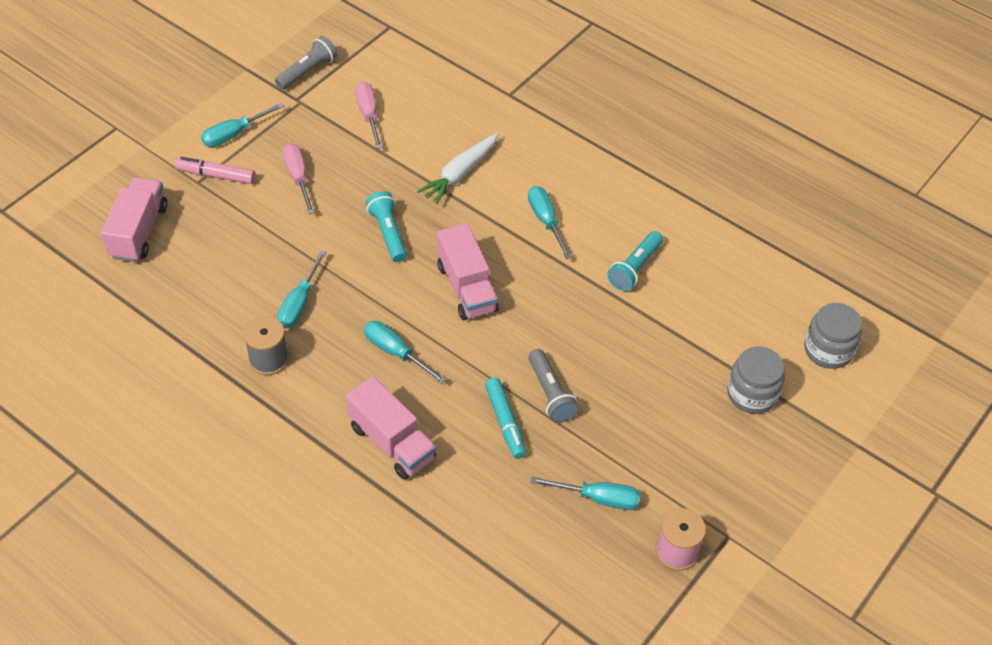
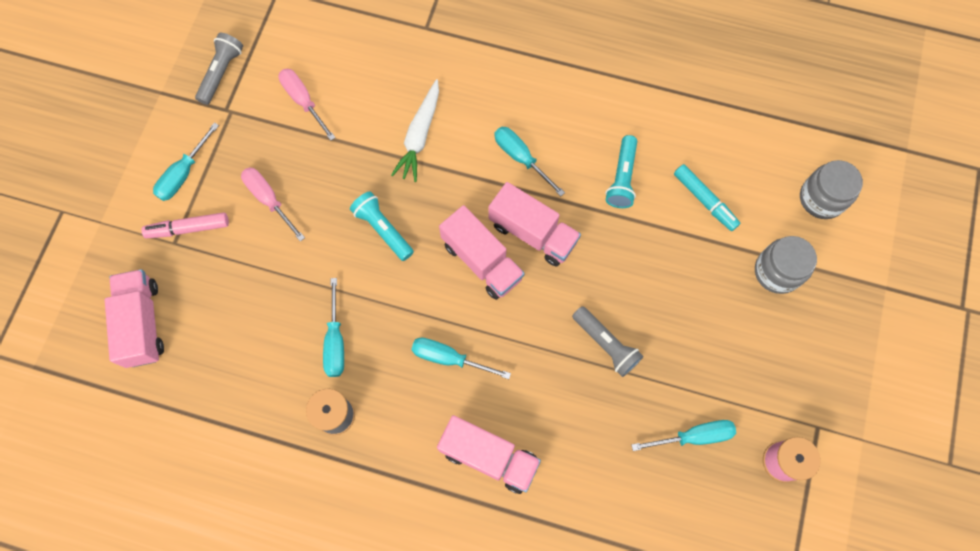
camera: 20 degrees left, 20 degrees up
turquoise marker [485,378,526,459] -> turquoise marker moved to [674,164,740,231]
none -> pink truck [489,182,581,267]

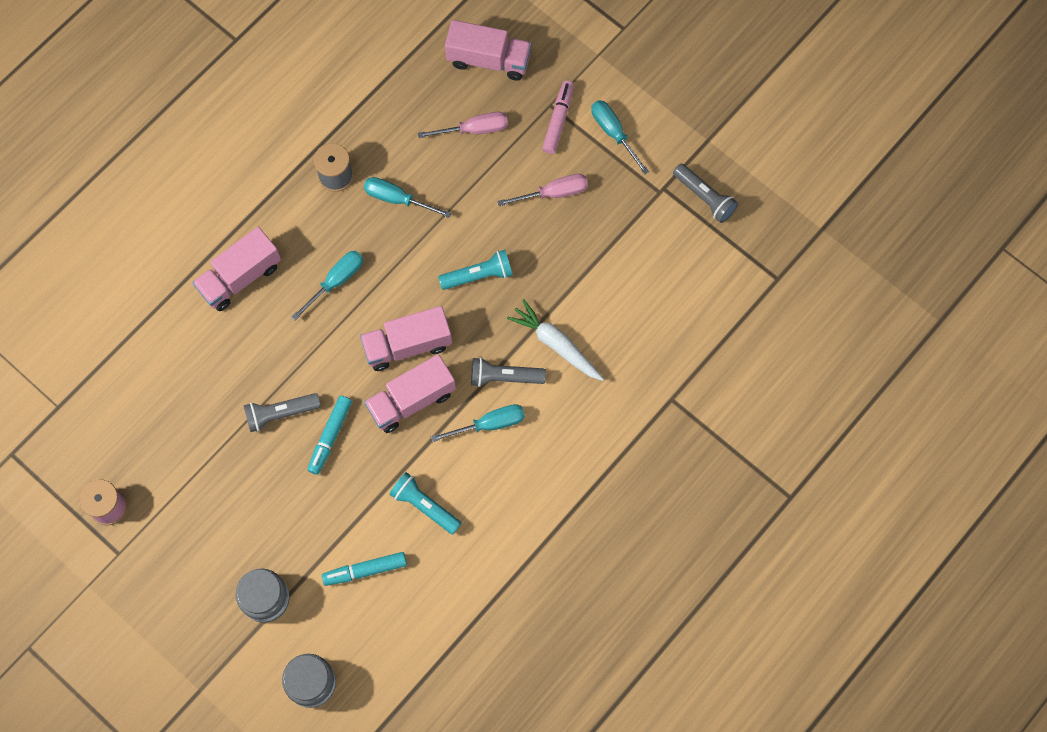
camera: 115 degrees right, 0 degrees up
pink screwdriver [278,69,336,141] -> pink screwdriver moved to [418,112,508,138]
turquoise screwdriver [631,420,736,451] -> none
none -> turquoise marker [307,396,352,475]
none -> grey flashlight [471,357,546,387]

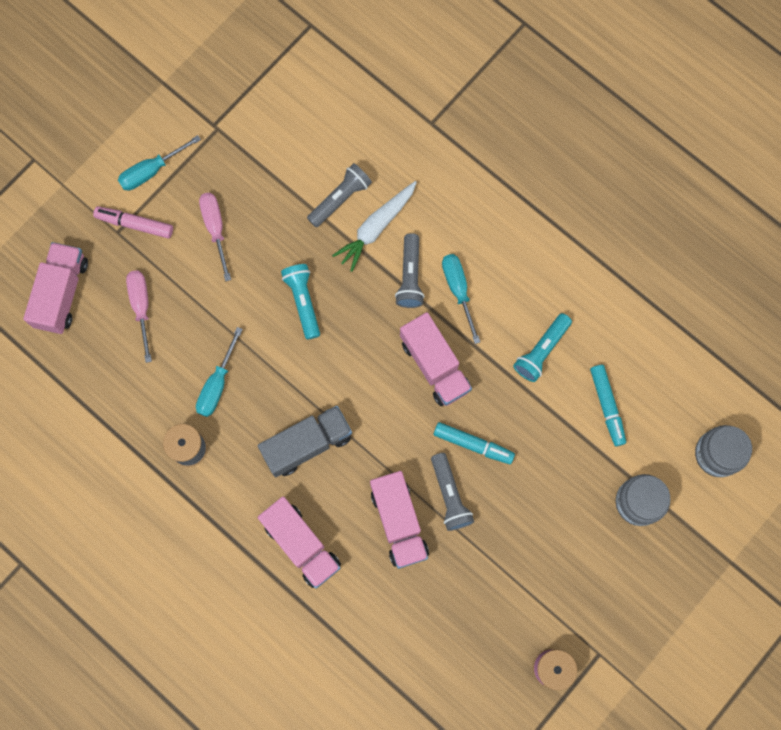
camera: 90 degrees left, 5 degrees up
turquoise screwdriver [291,251,363,321] -> grey truck [257,406,352,477]
pink truck [360,306,452,371] -> pink truck moved to [370,471,429,569]
grey flashlight [673,164,738,223] -> grey flashlight moved to [307,163,372,227]

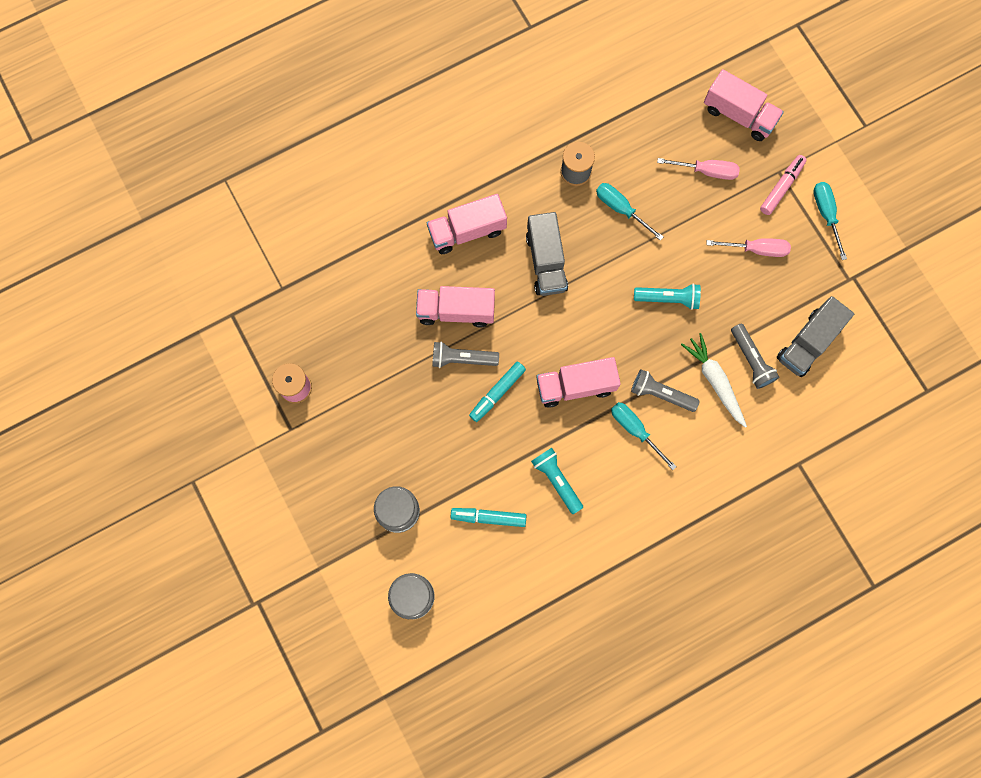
camera: 110 degrees right, 0 degrees up
turquoise screwdriver [442,254,480,344] -> turquoise screwdriver turned 135 degrees counterclockwise [611,402,677,470]
none -> grey truck [776,296,854,377]

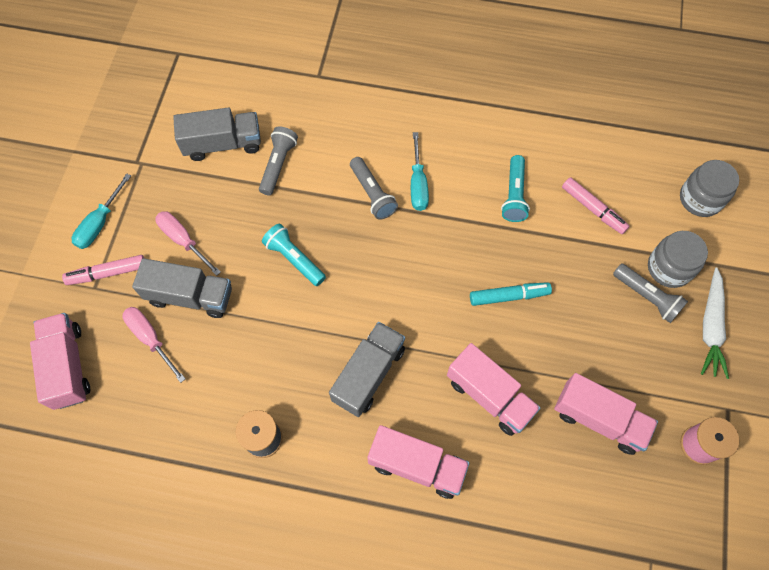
camera: 140 degrees left, 10 degrees down
grey flashlight [432,342,499,368] -> grey flashlight moved to [613,263,688,323]
turquoise marker [450,508,526,527] -> pink marker [562,177,629,234]
pink truck [536,357,621,408] -> pink truck moved to [554,373,658,455]
turquoise screwdriver [596,183,664,241] -> none
white carrot [681,333,747,428] -> white carrot moved to [701,267,729,379]
none -> grey truck [132,258,232,318]

